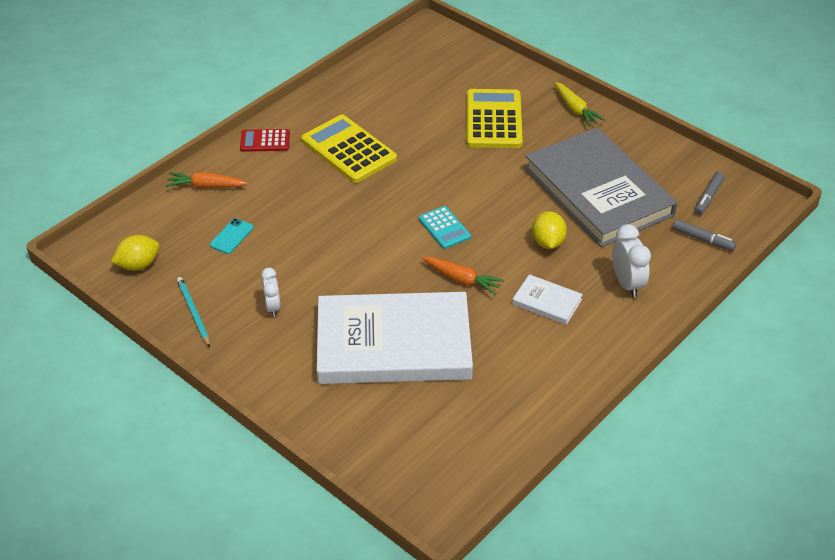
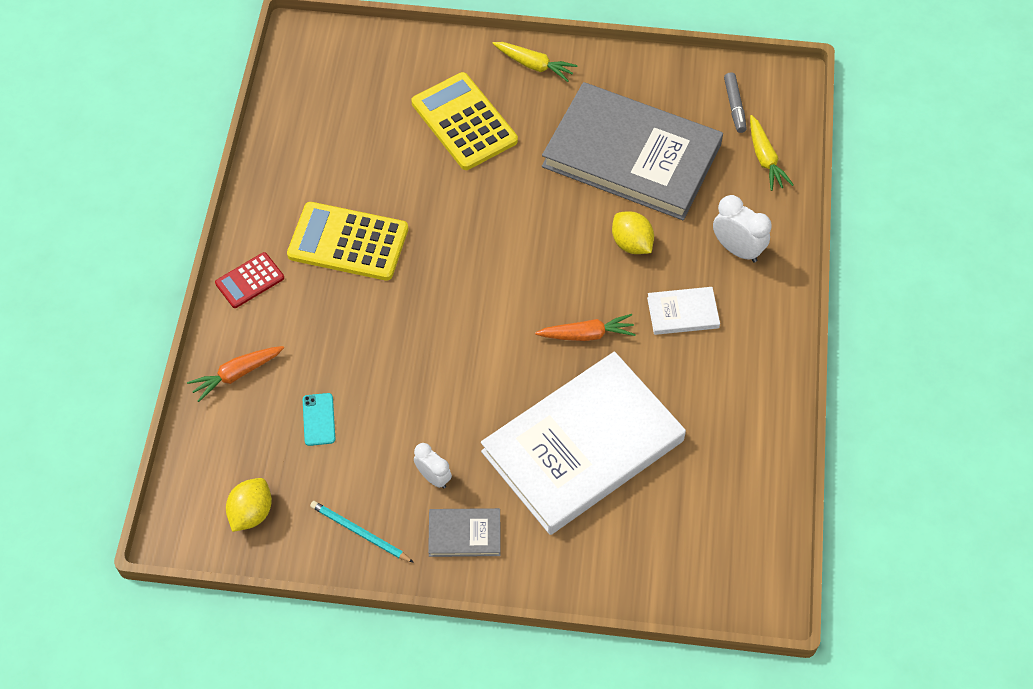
camera: 35 degrees left, 15 degrees up
turquoise calculator [418,206,471,249] -> none
grey marker [673,219,736,251] -> yellow carrot [750,115,794,191]
none -> grey book [428,508,501,557]

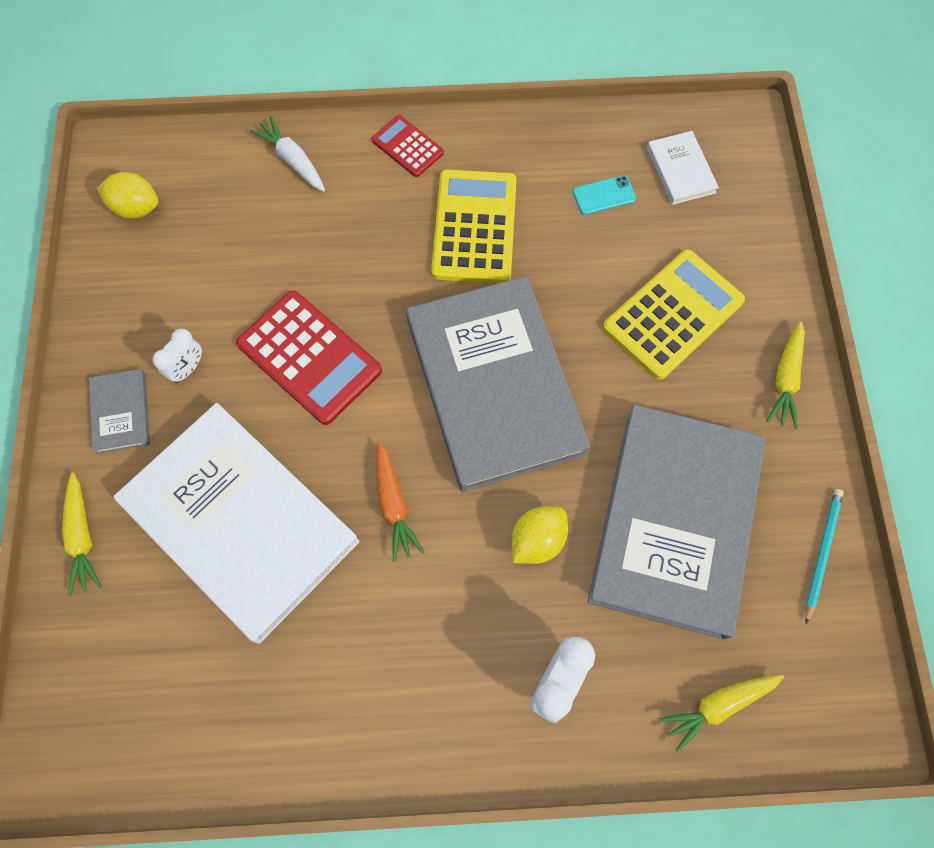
camera: 80 degrees right, 10 degrees up
orange carrot [187,346,284,402] -> white carrot [250,116,325,192]
turquoise phone [303,393,335,446] -> turquoise phone moved to [573,175,636,215]
turquoise pencil [310,501,414,563] -> turquoise pencil moved to [805,489,844,624]
white book [647,287,720,335] -> white book moved to [647,131,719,205]
grey marker [724,72,747,133] -> none
none -> yellow carrot [62,472,102,596]
none -> red calculator [236,291,382,425]
none -> grey book [406,276,591,492]

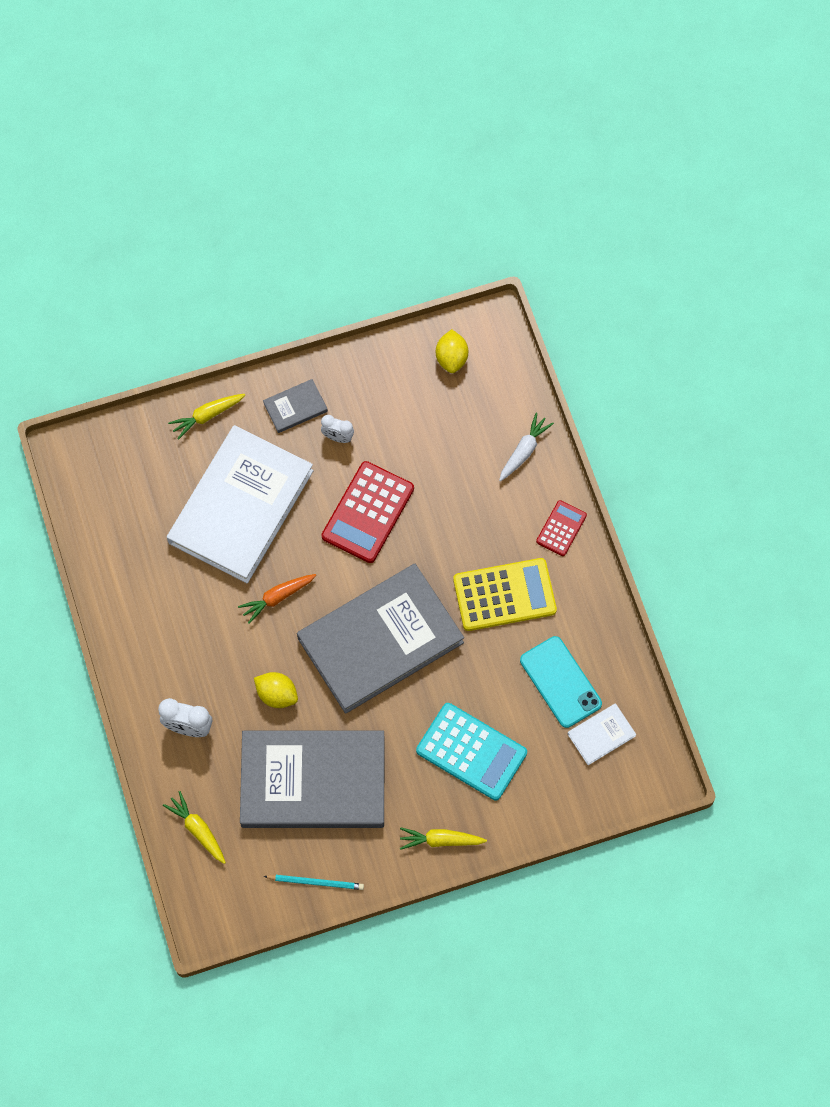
camera: 75 degrees right, 0 degrees up
turquoise phone [573,175,636,215] -> turquoise phone [520,636,602,728], size x1.89
yellow calculator [603,249,745,380] -> turquoise calculator [416,703,527,800]

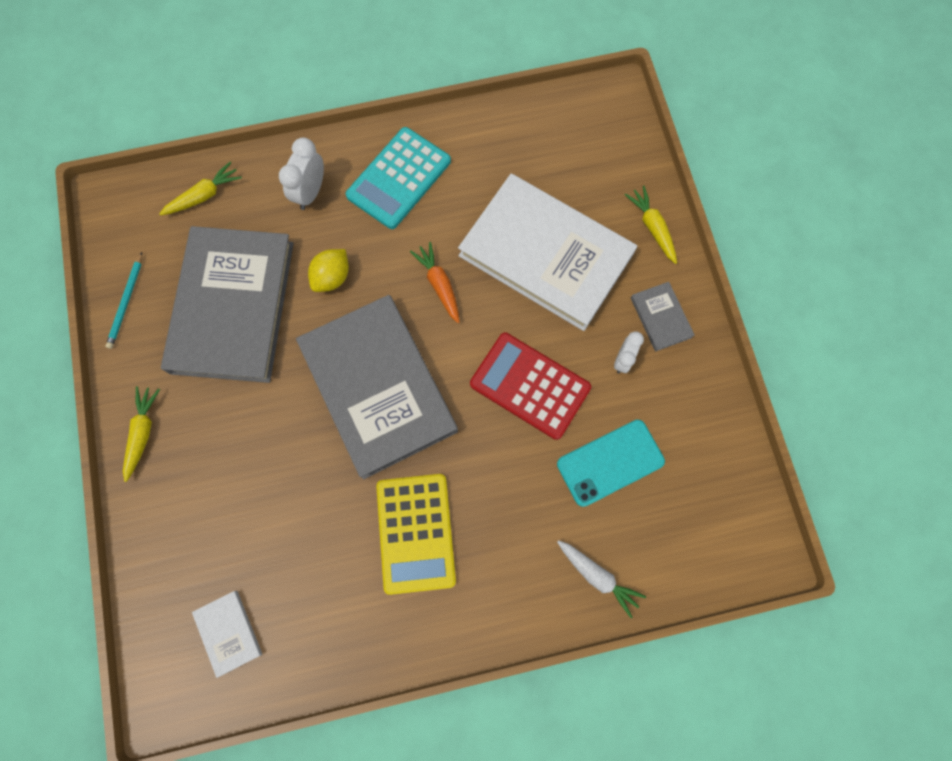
camera: 95 degrees right, 5 degrees up
turquoise calculator [416,703,527,800] -> turquoise calculator moved to [346,127,451,229]
yellow lemon [436,329,468,373] -> none
turquoise phone [520,636,602,728] -> turquoise phone moved to [557,420,665,507]
red calculator [536,500,587,556] -> none

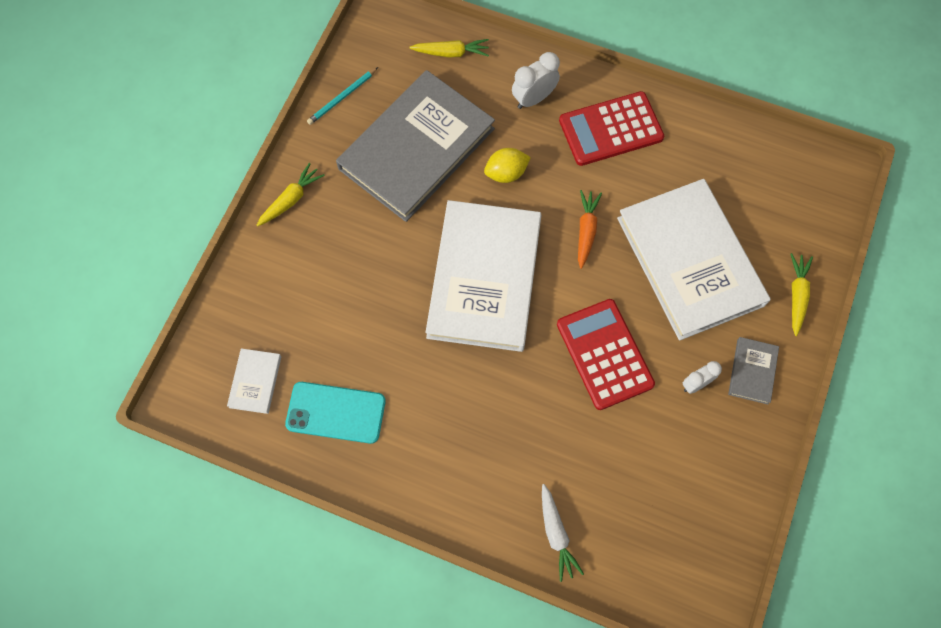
camera: 35 degrees right, 5 degrees down
grey book [296,295,458,479] -> white book [426,200,541,352]
turquoise calculator [346,127,451,229] -> red calculator [559,91,664,166]
yellow calculator [376,474,456,595] -> none
turquoise phone [557,420,665,507] -> turquoise phone moved to [285,382,386,444]

